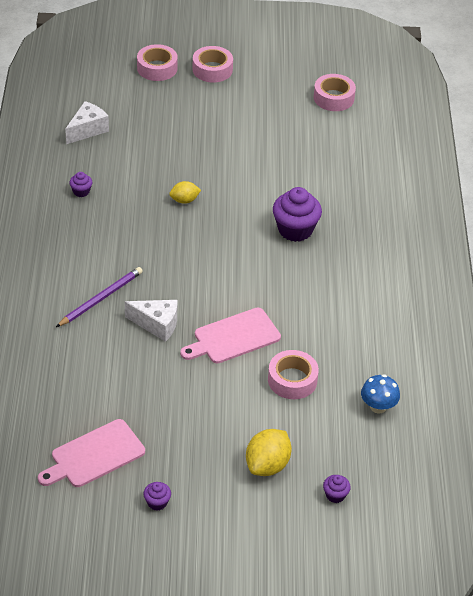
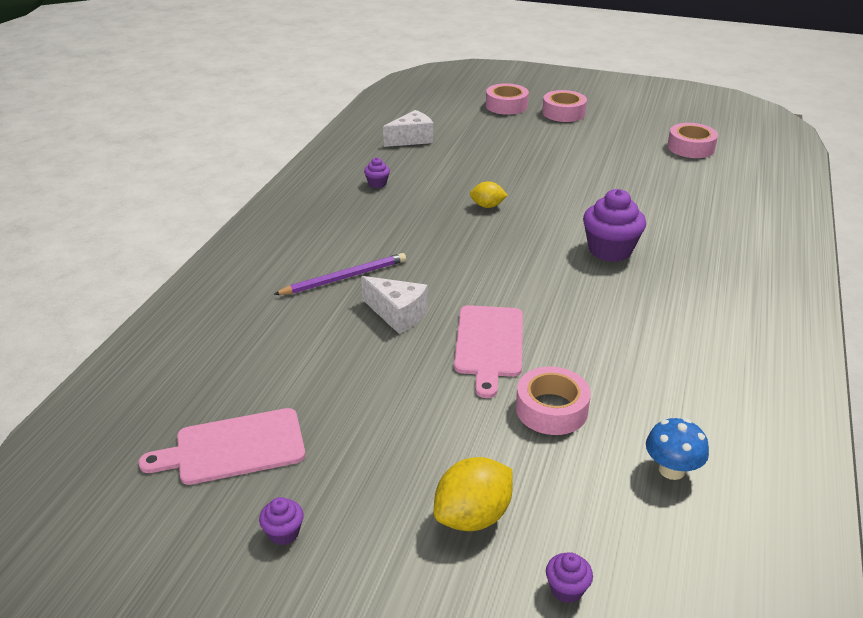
camera: 20 degrees right, 10 degrees down
pink cutting board [180,307,281,364] -> pink cutting board turned 75 degrees counterclockwise [454,305,523,398]

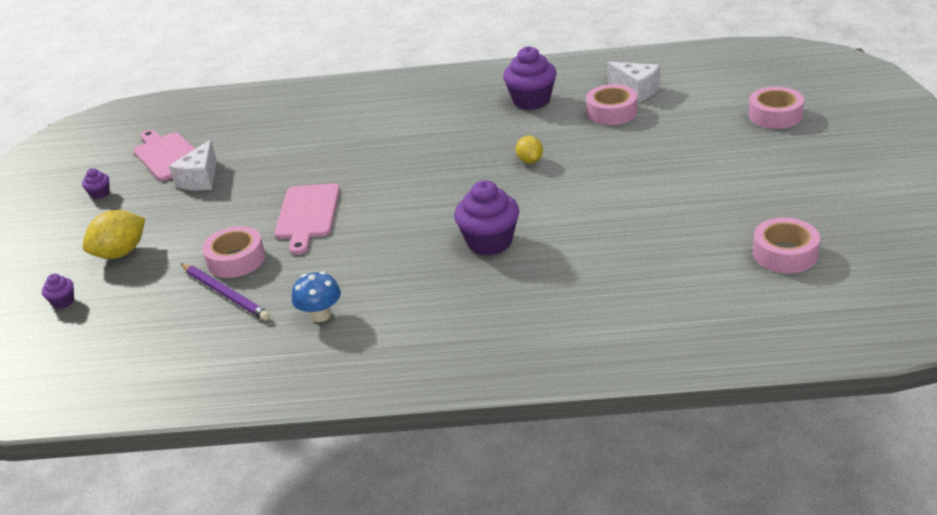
camera: 75 degrees right, 0 degrees up
purple pencil [273,253,406,295] -> purple pencil moved to [181,263,270,321]
white cheese [361,276,428,334] -> white cheese moved to [169,140,217,190]
purple cupcake [364,157,390,188] -> purple cupcake [503,46,557,110], size x2.10
yellow lemon [434,457,513,531] -> yellow lemon turned 75 degrees counterclockwise [83,210,145,259]
pink cutting board [454,305,523,398] -> pink cutting board turned 75 degrees counterclockwise [275,183,340,255]
pink tape [542,90,587,122] -> pink tape moved to [586,84,637,125]
blue mushroom [646,418,709,480] -> blue mushroom moved to [292,271,341,322]

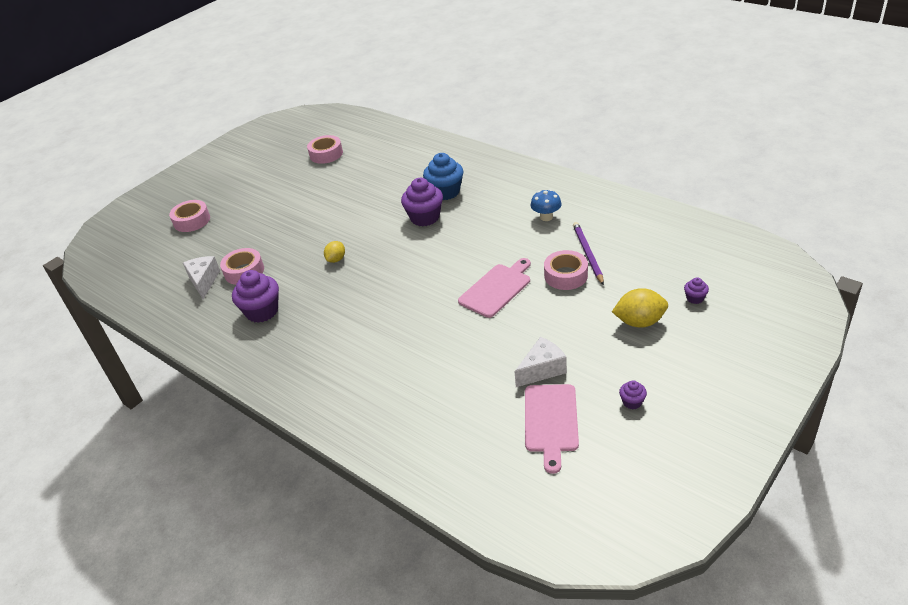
camera: 140 degrees left, 5 degrees up
none -> blue cupcake [423,153,464,200]

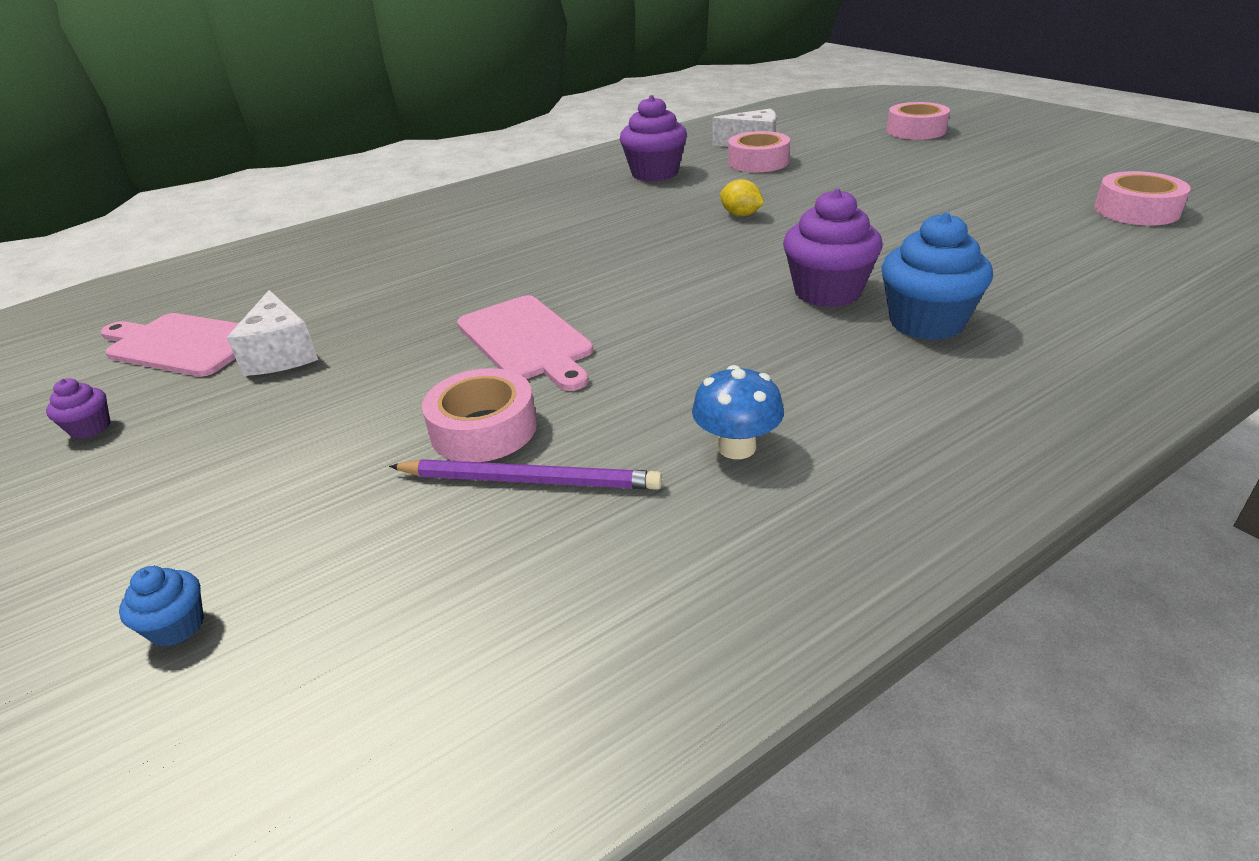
camera: 105 degrees right, 5 degrees down
yellow lemon [612,288,668,328] -> none
purple cupcake [684,277,709,304] -> blue cupcake [119,566,204,647]

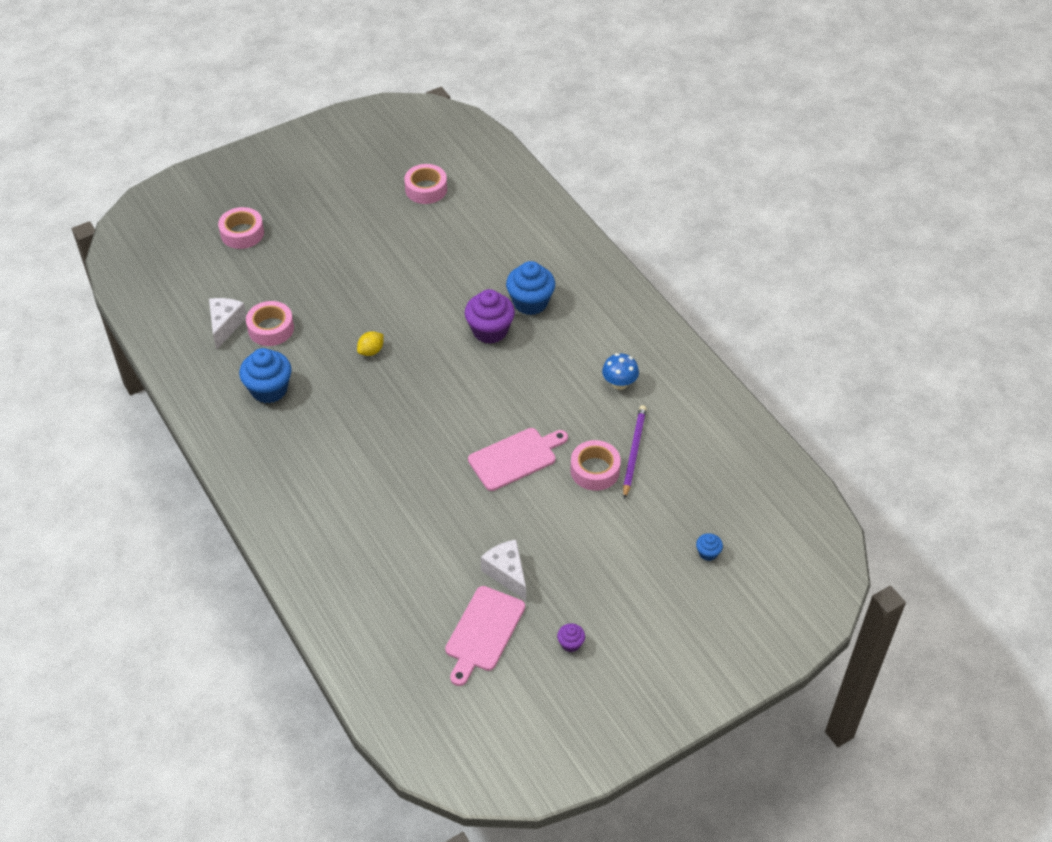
camera: 90 degrees left, 15 degrees up
white cheese [227,290,318,376] -> white cheese turned 105 degrees counterclockwise [481,540,526,600]
purple cupcake [620,95,687,182] -> blue cupcake [239,348,292,403]

